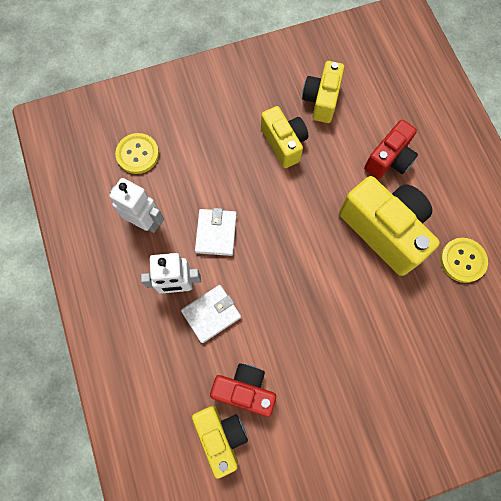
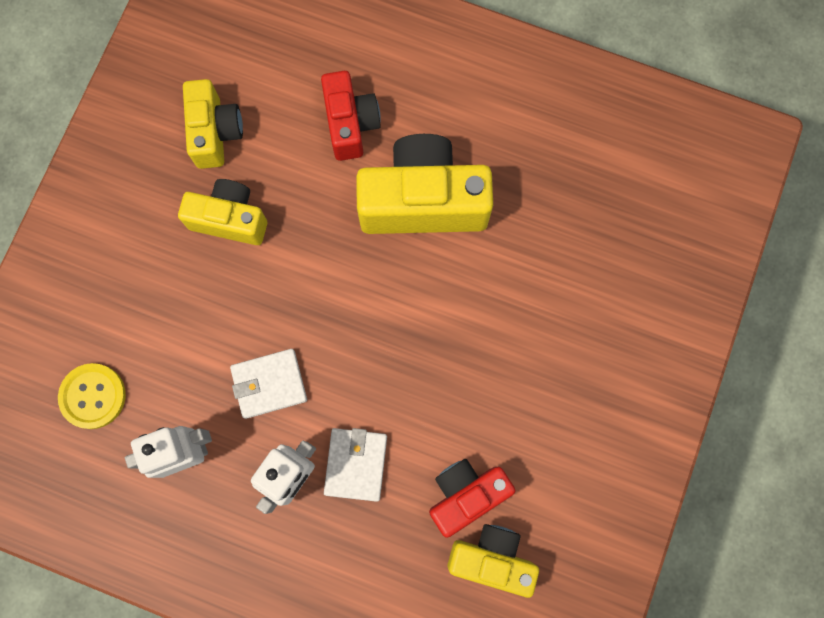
camera: 50 degrees left, 5 degrees up
white wallet [195,208,237,256] -> white wallet turned 60 degrees counterclockwise [230,349,307,419]
yellow camera [302,61,344,123] -> yellow camera turned 150 degrees counterclockwise [183,79,243,169]
yellow button [440,238,488,283] -> none

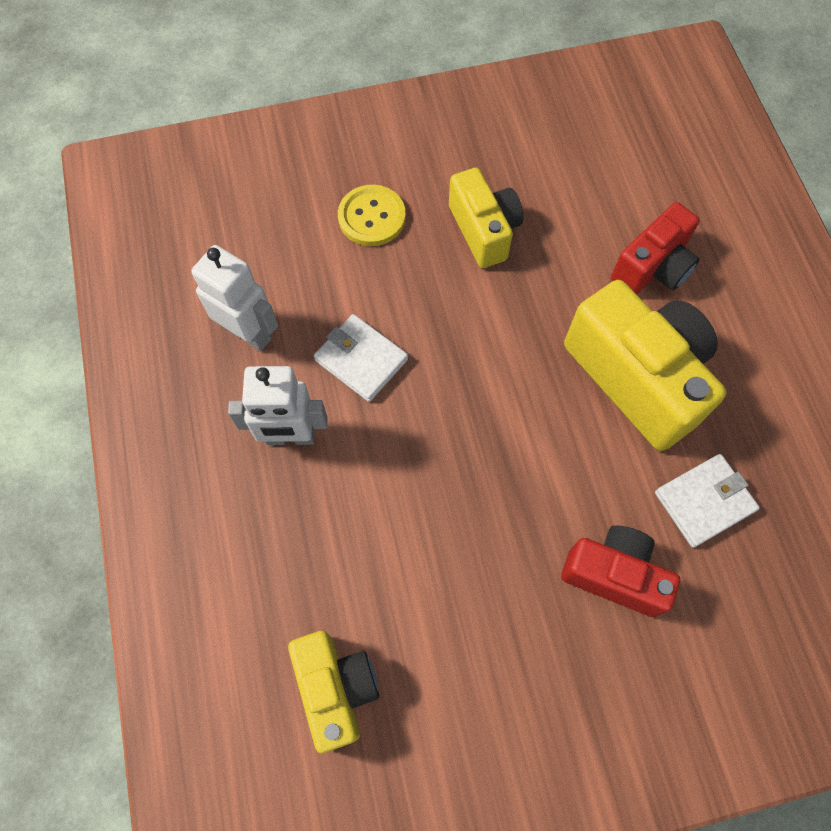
camera: 55 degrees right, 10 degrees down
yellow button [58,363,126,429] -> yellow button moved to [338,185,406,246]
yellow camera [183,79,243,169] -> none
white wallet [324,428,387,502] -> white wallet moved to [655,454,760,548]
red camera [429,459,516,538] -> red camera moved to [561,525,680,617]

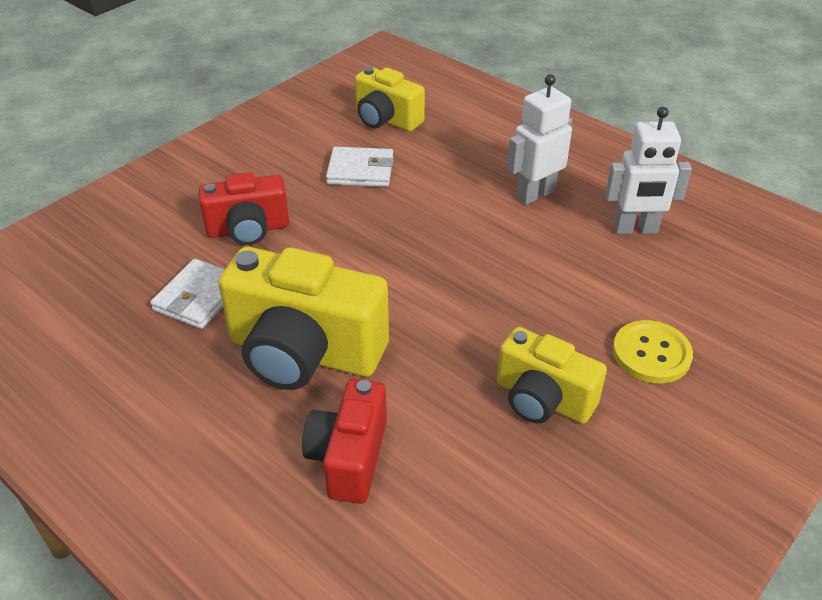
camera: 145 degrees right, 25 degrees down
white wallet [314,314,408,402] -> white wallet moved to [326,147,393,187]

